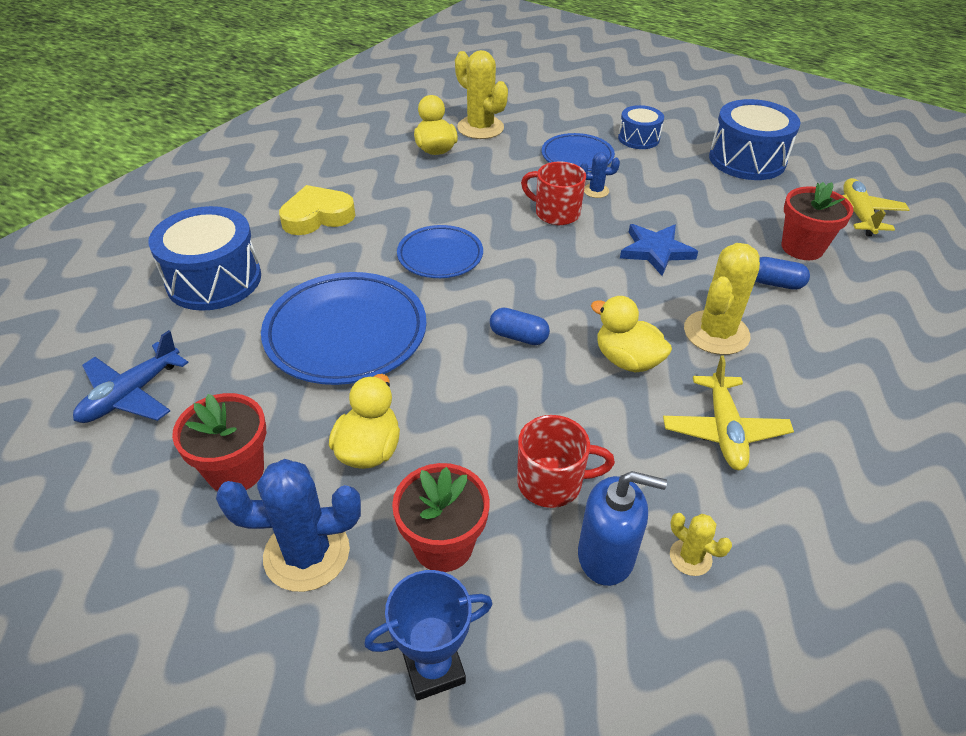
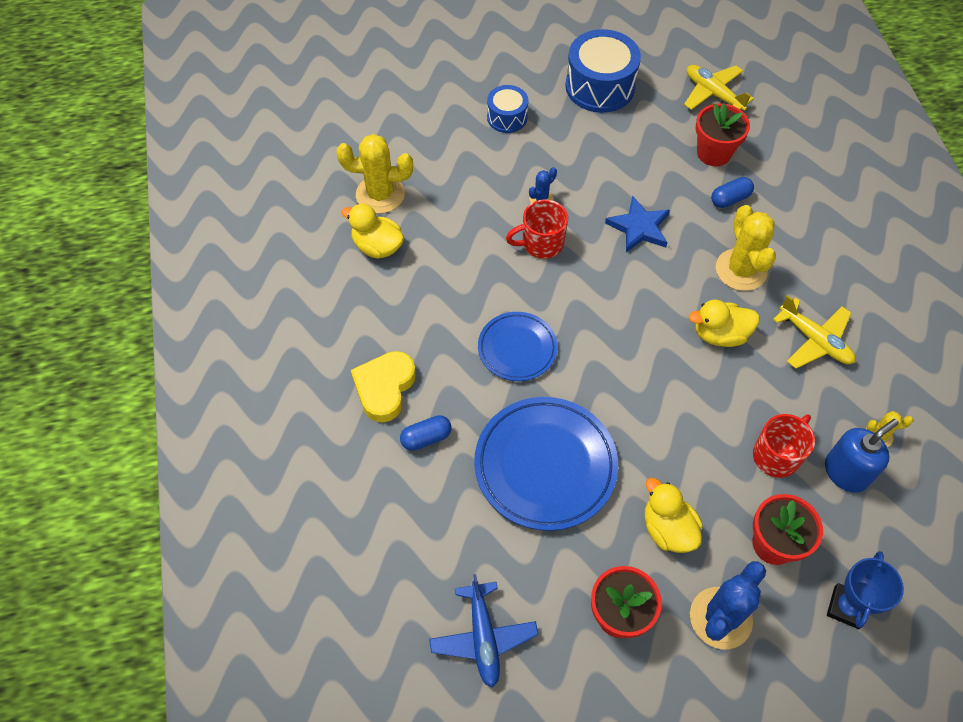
camera: 45 degrees left, 15 degrees up
blue drum [149,206,261,311] -> none
blue capsule [490,308,550,345] -> blue capsule moved to [400,415,452,451]
blue plate [542,133,615,171] -> none

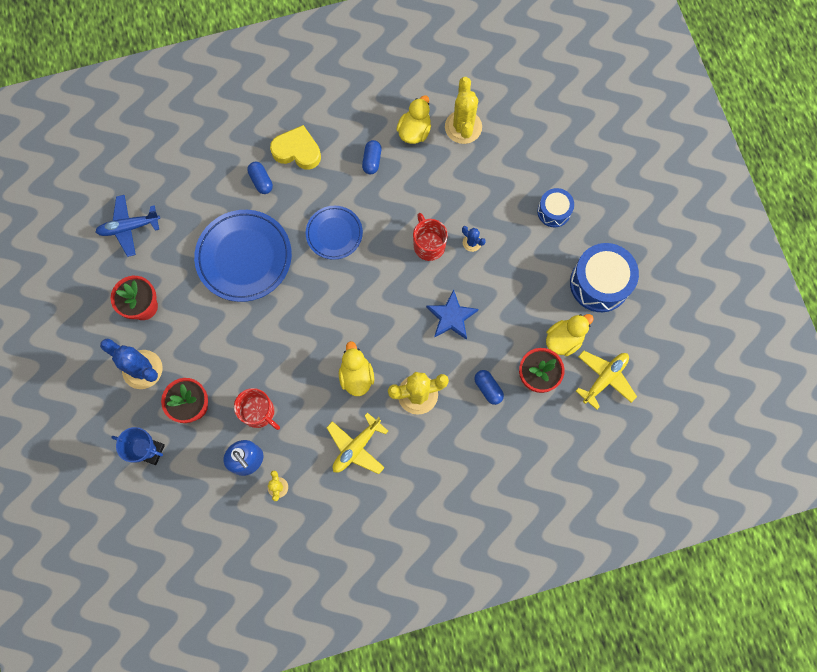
camera: 85 degrees right, 15 degrees up
yellow duck [645,478,702,553] -> yellow duck moved to [546,314,594,356]
none -> blue capsule [362,140,382,174]

